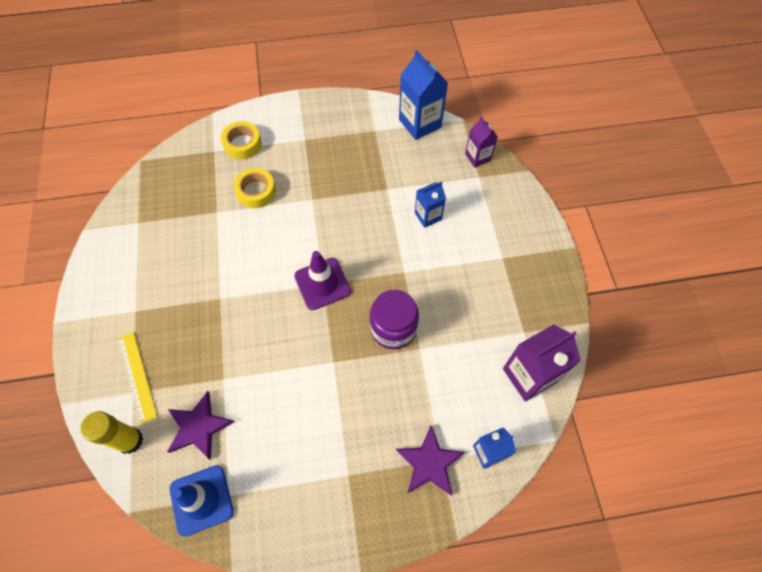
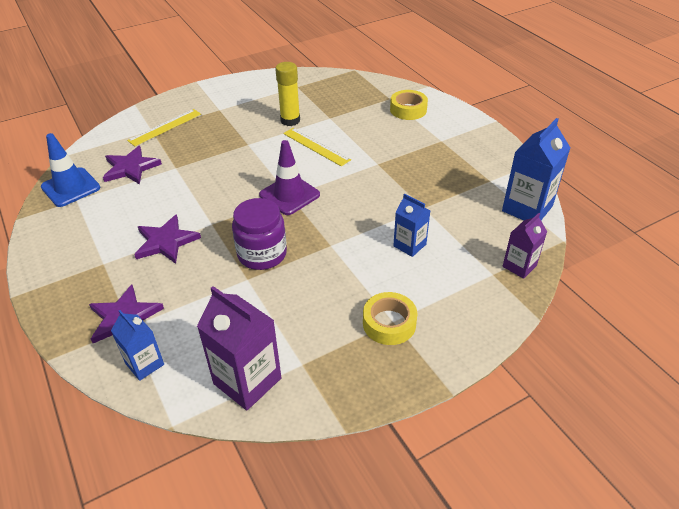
camera: 70 degrees right, 20 degrees down
yellow glue stick [80,411,143,454] -> yellow glue stick moved to [275,62,300,126]
yellow tape [233,168,276,208] -> yellow tape moved to [363,292,417,345]
none -> purple star [134,214,201,264]
none -> yellow ruler [283,128,351,166]

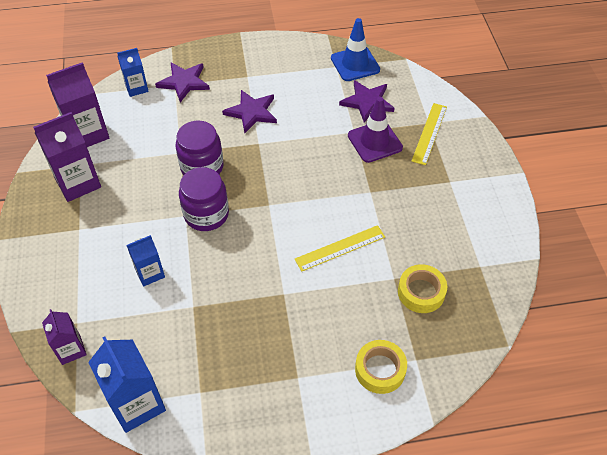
camera: 110 degrees right, 10 degrees up
yellow ruler [127,109,201,146] -> yellow ruler turned 45 degrees clockwise [412,103,447,165]
purple traffic cone [259,140,320,215] -> purple traffic cone moved to [348,97,403,163]
yellow glue stick [275,62,300,126] -> none
yellow tape [363,292,417,345] -> yellow tape moved to [398,264,447,313]
none -> purple carton [33,112,101,202]
none -> purple jar [179,167,229,231]

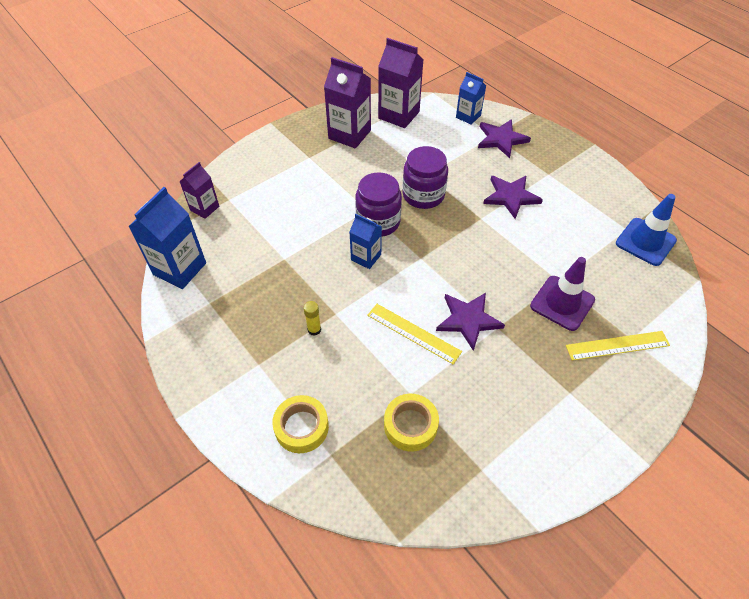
camera: 60 degrees right, 0 degrees up
blue carton [127,235,165,287] -> blue carton moved to [349,214,382,269]
purple star [339,80,395,123] -> purple star moved to [436,293,505,351]
none -> yellow glue stick [304,301,321,336]

